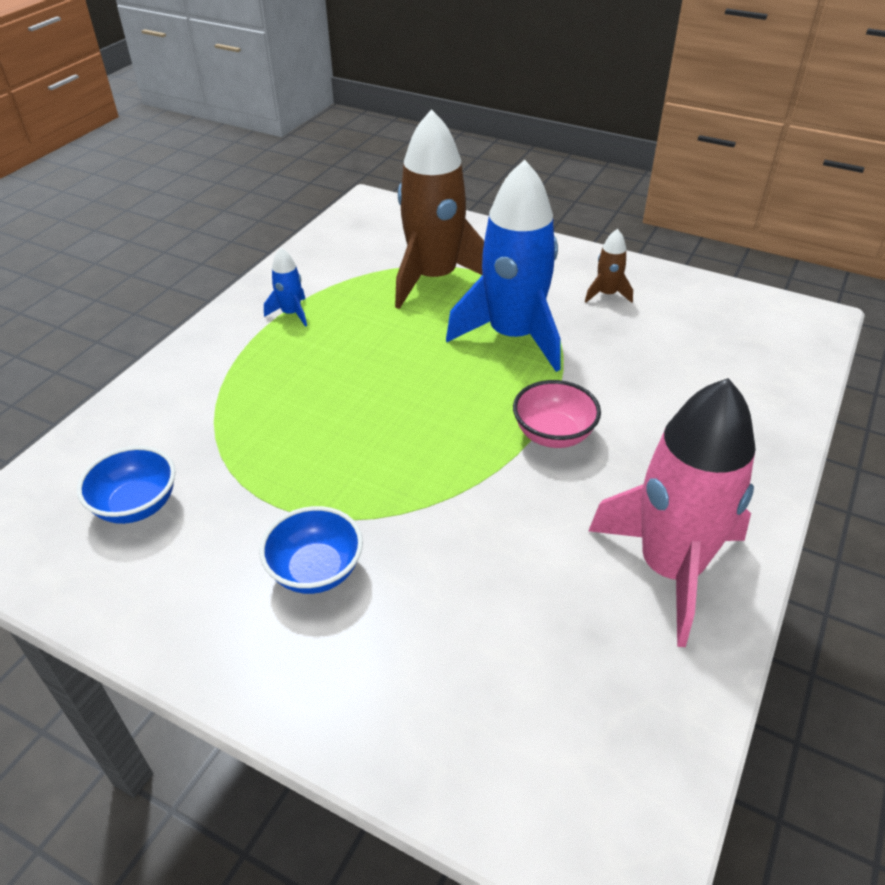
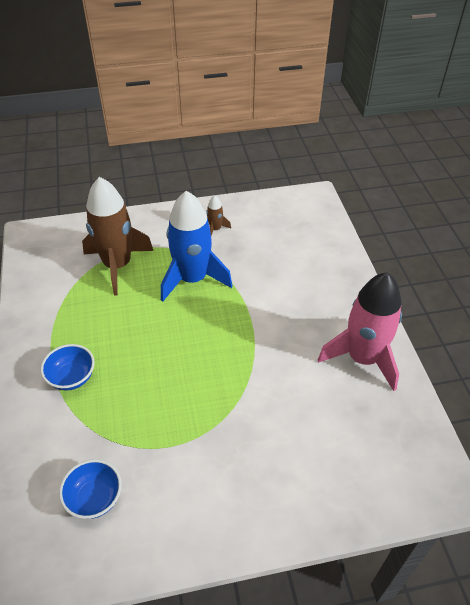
camera: 40 degrees left, 5 degrees up
blue bowl [260,506,363,594] -> blue bowl moved to [41,344,95,391]
blue rocket [264,248,307,327] -> none
pink bowl [513,380,601,448] -> none

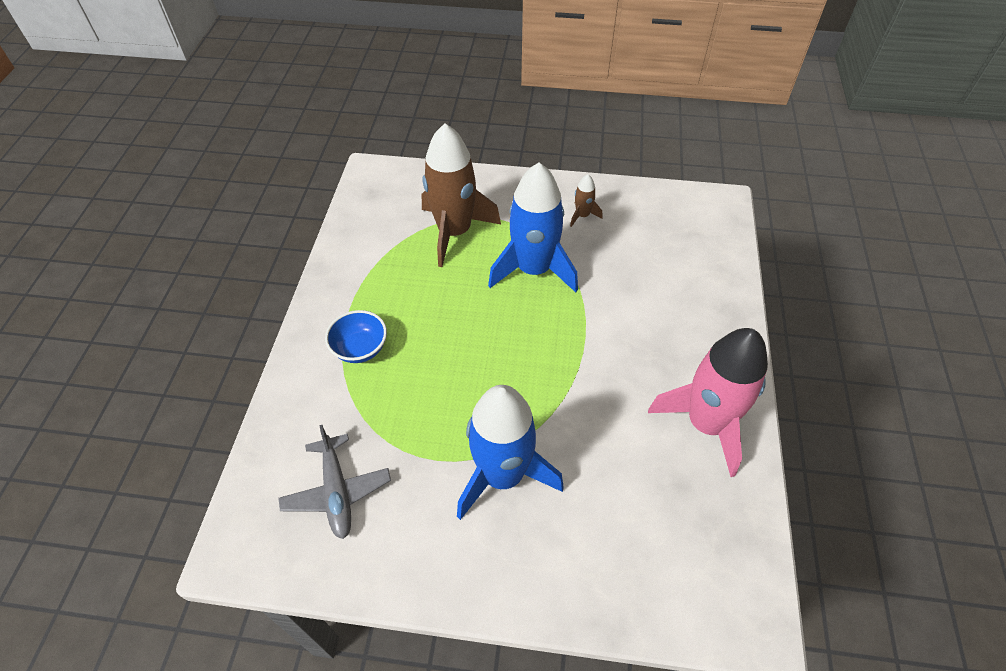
camera: 20 degrees right, 5 degrees up
blue bowl [59,459,122,519] -> grey plane [278,425,391,539]
none -> blue rocket [457,385,564,520]

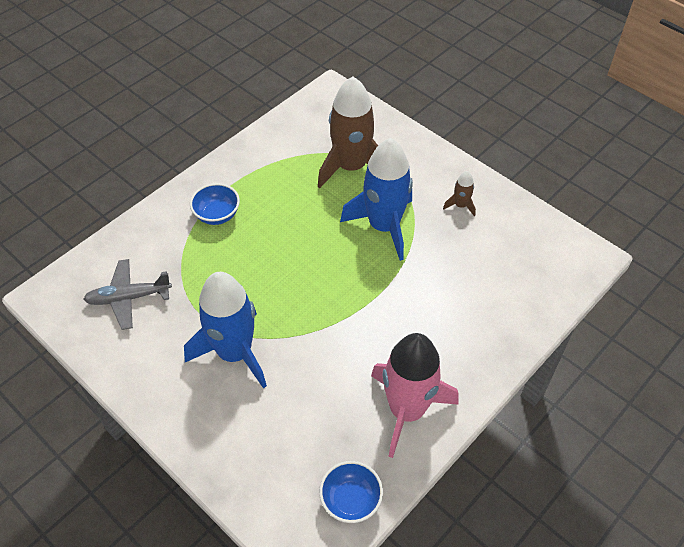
camera: 35 degrees right, 0 degrees up
grey plane [278,425,391,539] -> grey plane turned 60 degrees clockwise [84,259,172,330]
none -> blue bowl [319,461,383,523]

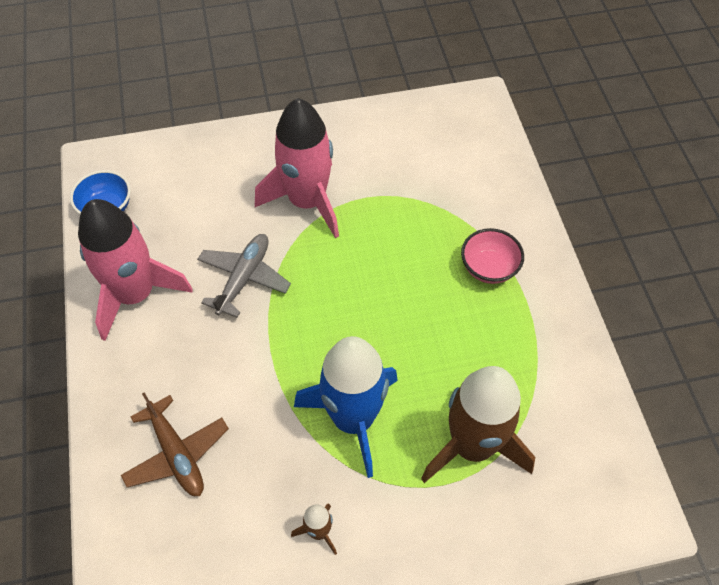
camera: 125 degrees right, 5 degrees up
grey plane [84,259,172,330] -> grey plane moved to [197,234,291,318]
blue rocket [184,272,267,388] -> pink rocket [255,98,339,238]
blue bowl [190,183,240,225] -> pink bowl [461,228,524,284]
none -> brown plane [121,392,229,496]

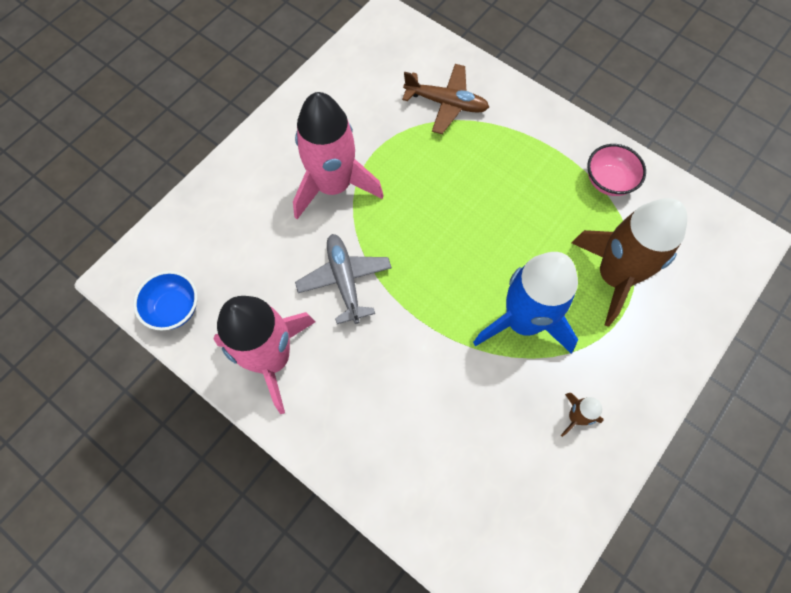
camera: 40 degrees left, 10 degrees up
brown plane [121,392,229,496] -> brown plane moved to [402,64,489,134]
pink bowl [461,228,524,284] -> pink bowl moved to [587,144,646,196]

